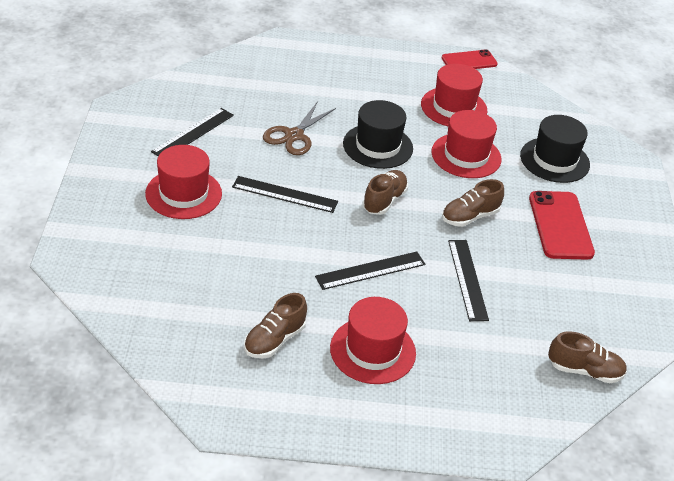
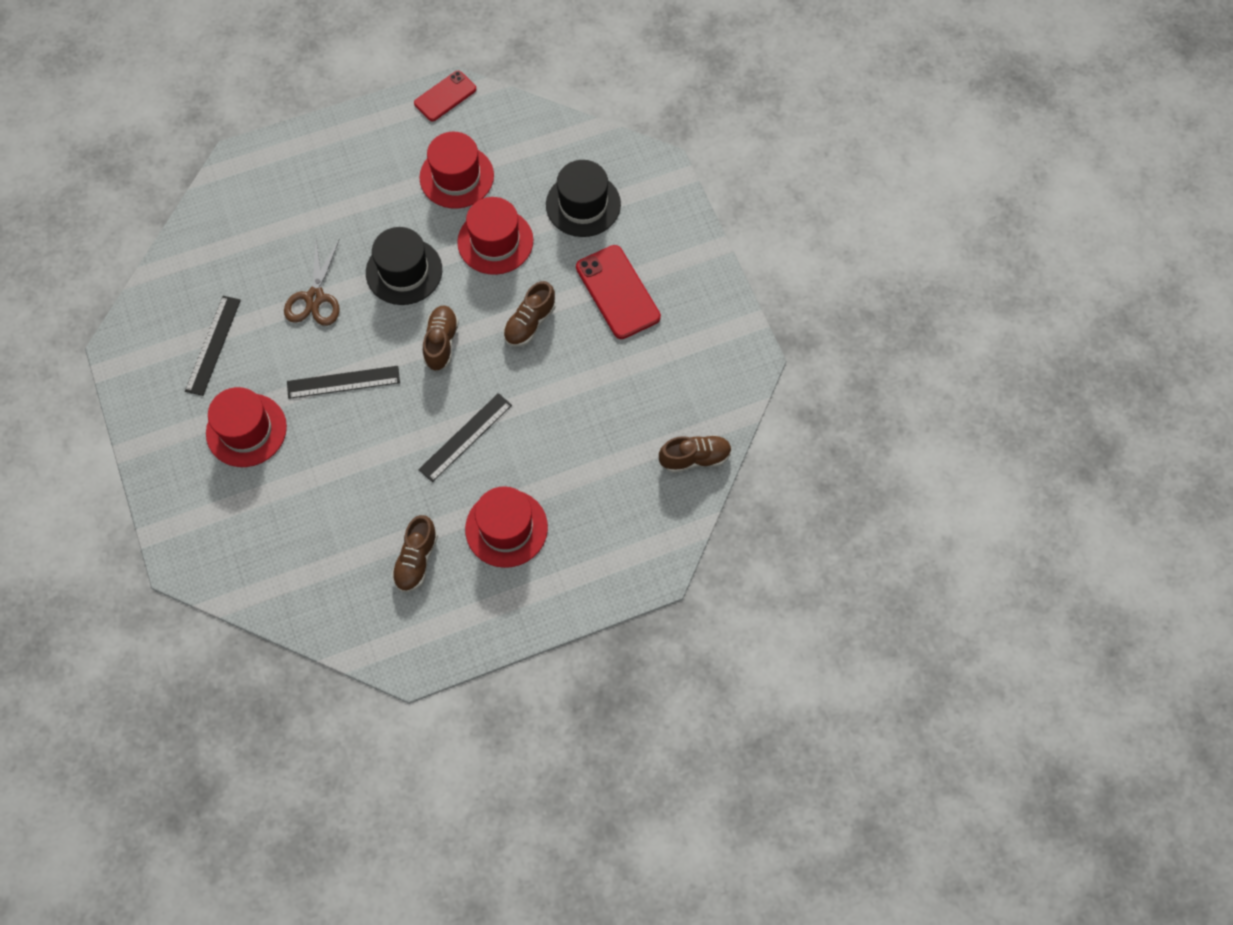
camera: 20 degrees left, 25 degrees up
black ruler [448,240,489,321] -> none

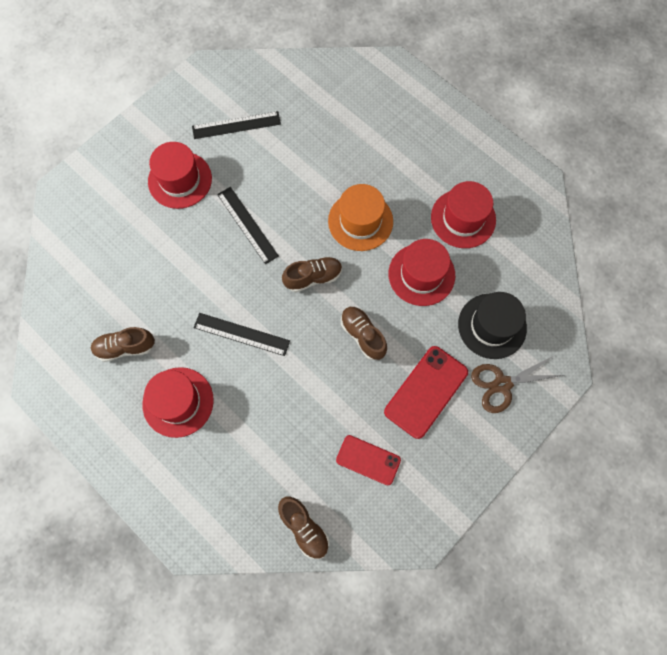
camera: 65 degrees right, 5 degrees up
brown scissors [284,239,340,326] -> brown scissors moved to [471,355,563,413]
black hat [366,227,442,305] -> orange hat [328,184,393,251]
red phone [414,71,477,121] -> red phone moved to [336,435,401,485]
brown shoe [503,281,556,347] -> brown shoe turned 45 degrees clockwise [341,307,387,360]

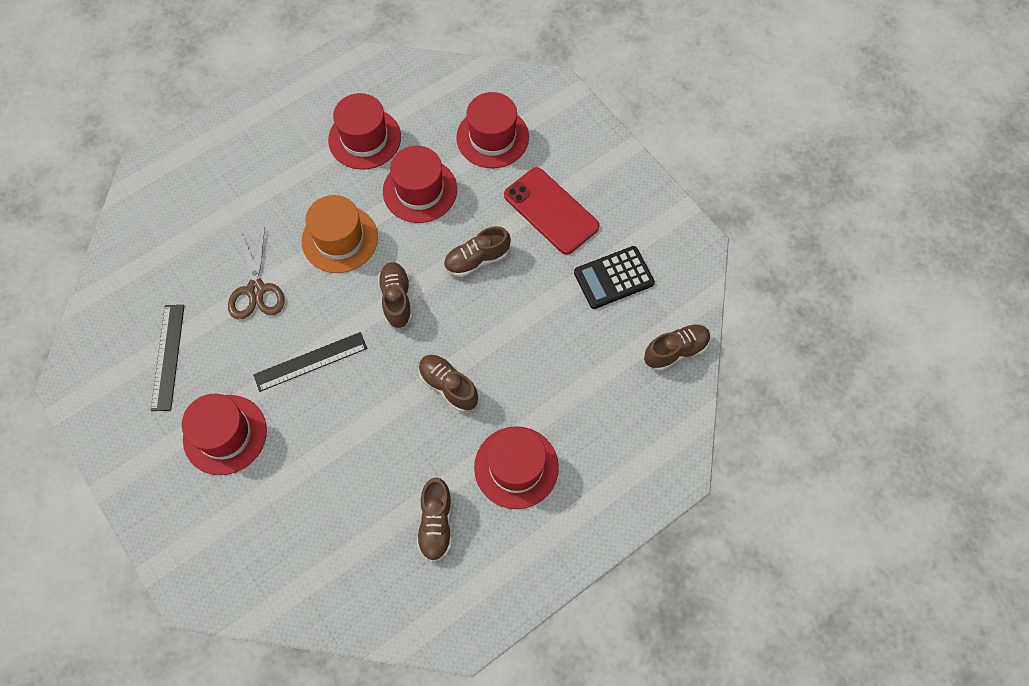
camera: 80 degrees left, 5 degrees down
black ruler [194,313,290,356] -> brown shoe [418,355,478,412]
red phone [336,435,401,485] -> black calculator [574,246,655,309]
black hat [458,292,527,359] -> red hat [456,92,529,168]
brown scissors [471,355,563,413] -> brown scissors moved to [228,227,285,320]

